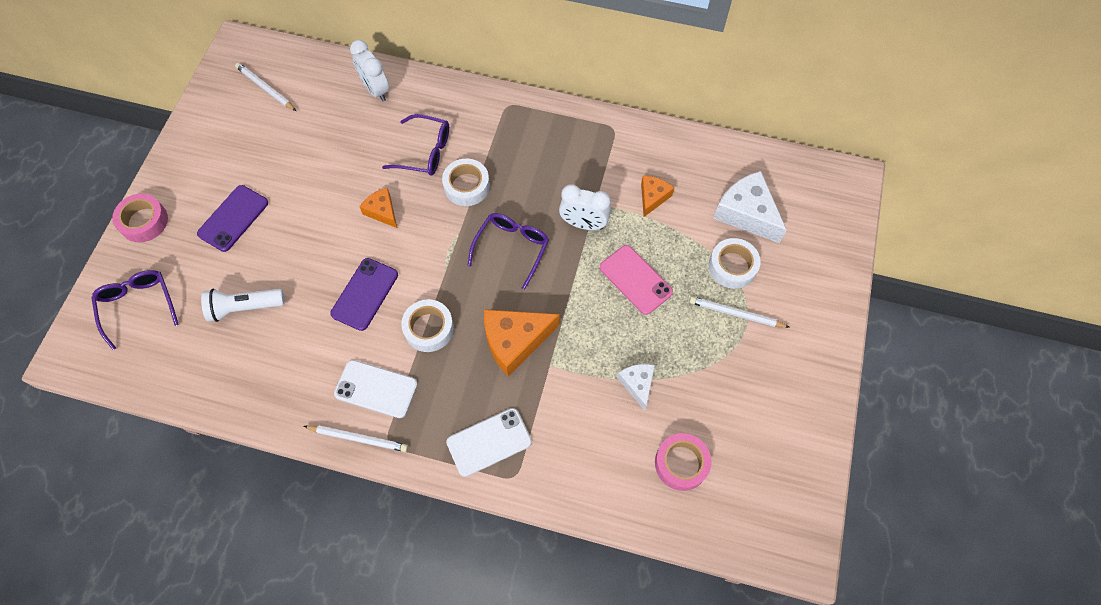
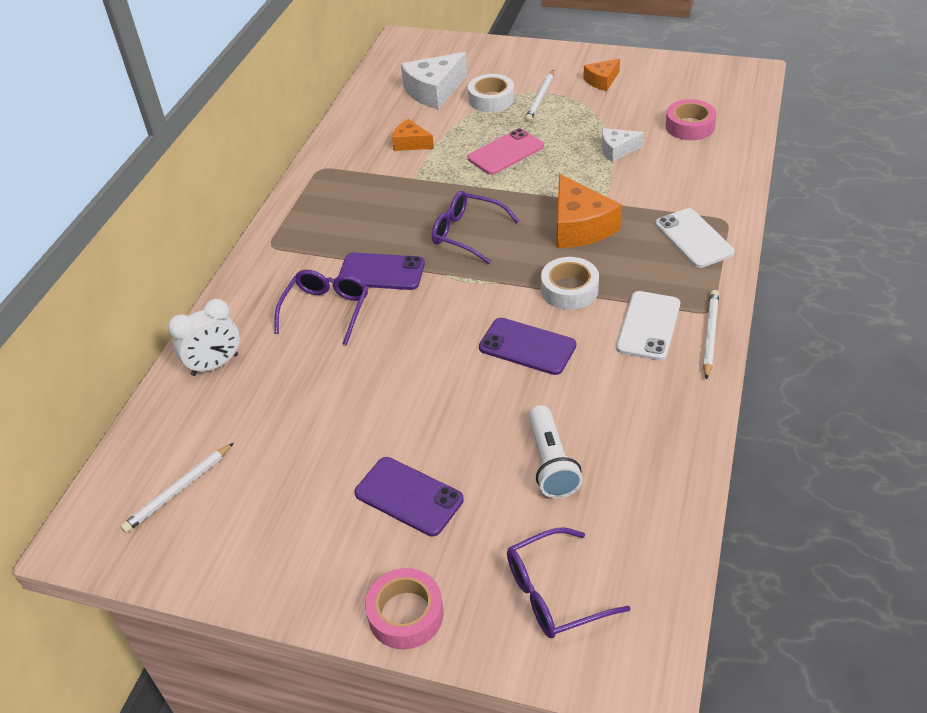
camera: 85 degrees left, 20 degrees down
orange cheese [359,188,397,228] -> orange cheese moved to [583,59,620,91]
white tape [442,159,490,206] -> purple phone [339,253,425,290]
white clock [559,184,611,230] -> none

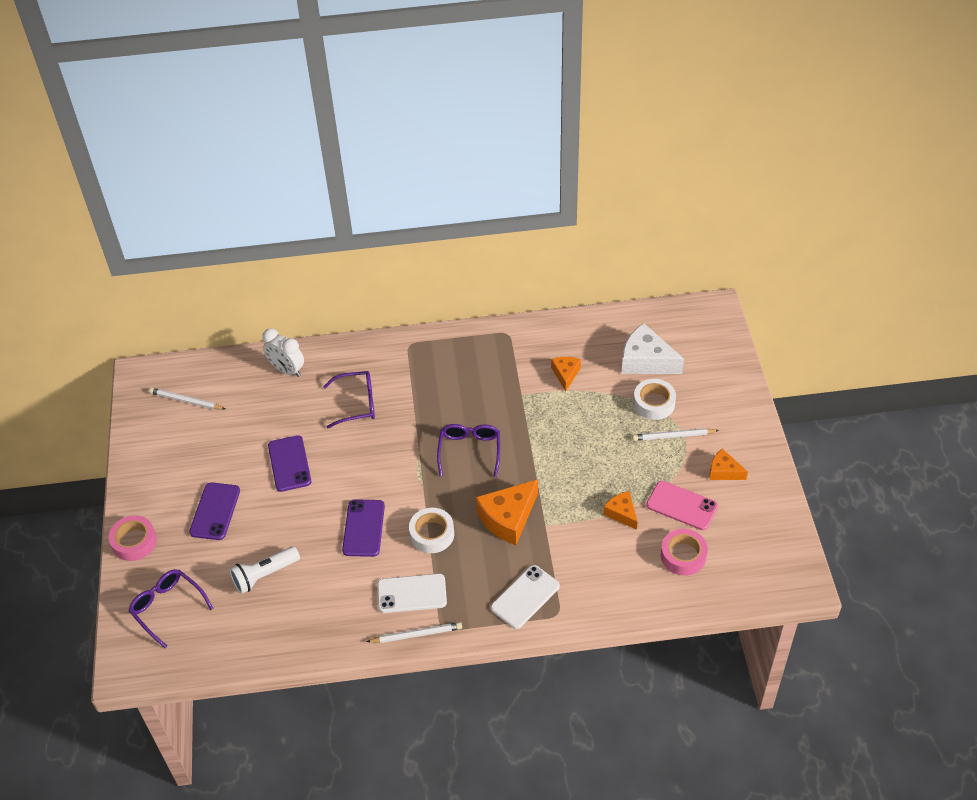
camera: 65 degrees right, 5 degrees up
purple phone [339,253,425,290] -> purple phone moved to [268,435,311,492]
pink phone [468,128,544,175] -> pink phone moved to [646,481,718,530]
white cheese [601,128,644,162] -> orange cheese [603,491,638,530]

